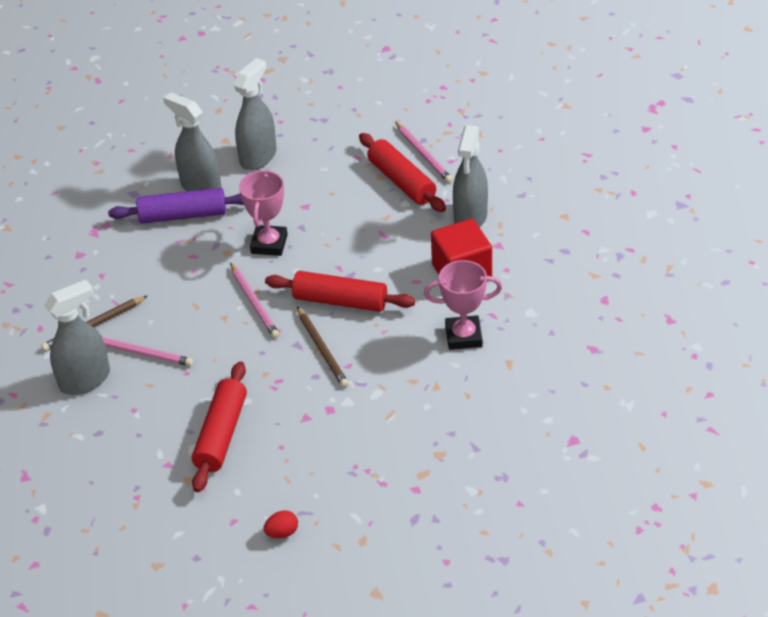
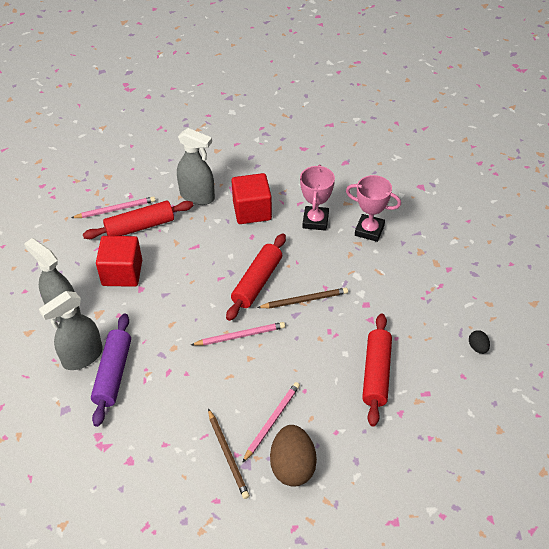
camera: 80 degrees left, 5 degrees up
grey spray bottle [44,280,110,395] -> brown egg [270,425,317,487]
red rolling pin [192,361,247,492] -> red rolling pin turned 75 degrees clockwise [362,313,392,426]
pink trophy [239,169,288,256] -> pink trophy moved to [346,175,401,242]
red egg [264,510,298,539] -> black egg [469,330,490,354]
none -> red cube [96,236,142,287]

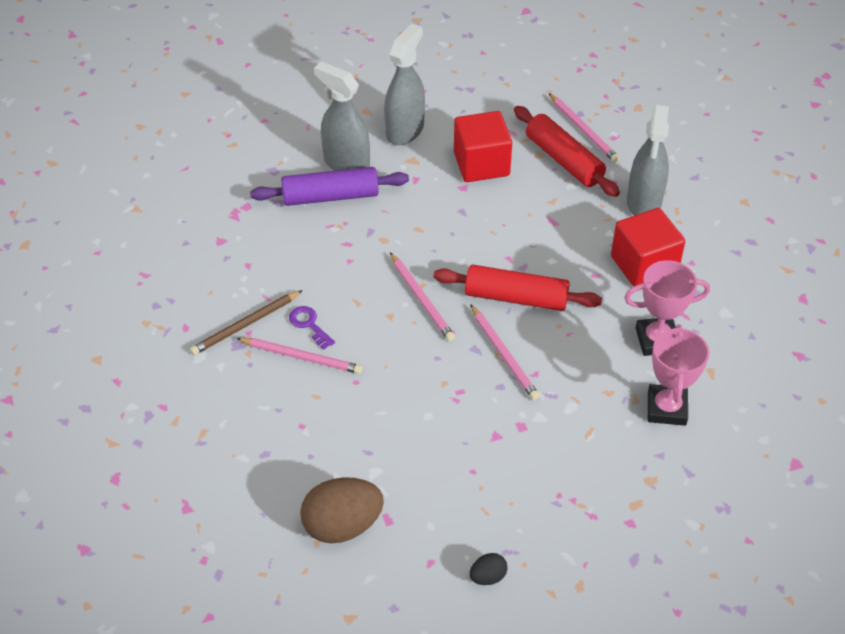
camera: 75 degrees right, 0 degrees up
brown pencil [257,288,348,309] -> pink pencil [470,304,539,400]
brown egg [270,425,317,487] -> brown egg moved to [300,477,384,543]
red rolling pin [362,313,392,426] -> none
none -> purple key [289,306,335,350]

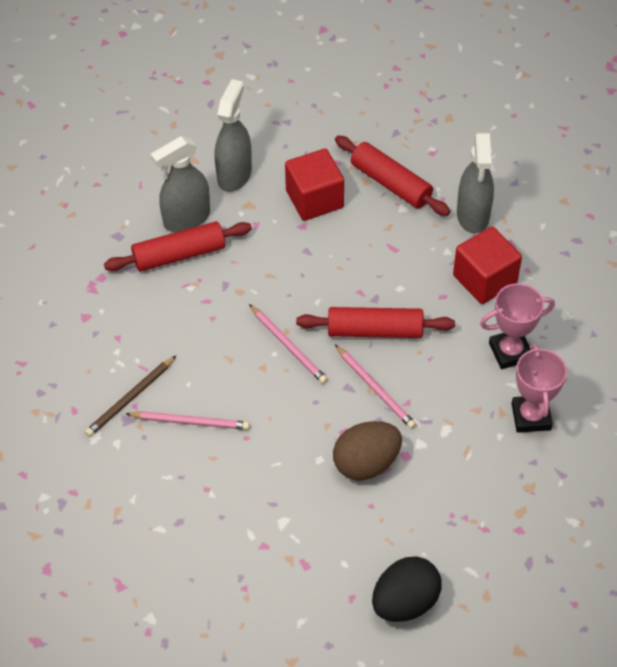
camera: 10 degrees left, 5 degrees up
purple rolling pin [250,167,409,206] -> red rolling pin [104,221,252,272]
purple key [289,306,335,350] -> none
brown egg [300,477,384,543] -> brown egg moved to [333,421,402,480]
grey spray bottle [314,61,370,171] -> grey spray bottle turned 60 degrees counterclockwise [151,136,210,232]
black egg [470,553,508,585] -> black egg [372,556,442,622], size x2.13
pink pencil [549,93,619,162] -> none

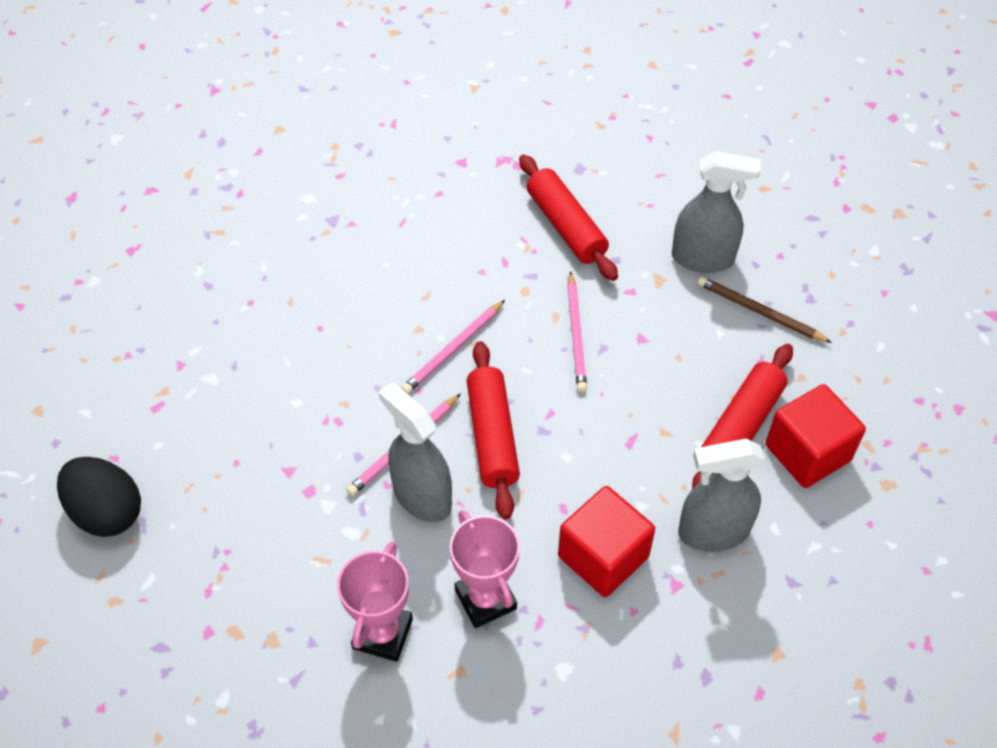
camera: 80 degrees right, 0 degrees up
brown pencil [85,356,176,437] -> brown pencil moved to [698,276,832,343]
pink pencil [126,411,250,430] -> pink pencil moved to [567,271,587,392]
grey spray bottle [151,136,210,232] -> grey spray bottle moved to [378,383,452,522]
red cube [285,149,344,221] -> red cube moved to [765,384,866,488]
brown egg [333,421,402,480] -> none
pink trophy [512,343,567,433] -> pink trophy turned 60 degrees counterclockwise [337,542,413,662]

